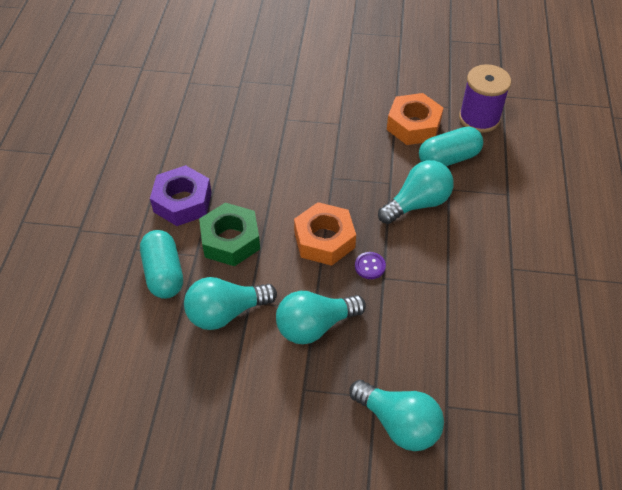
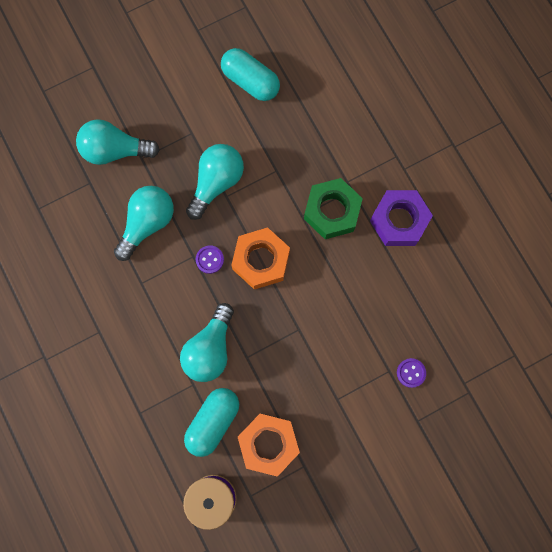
camera: 145 degrees right, 25 degrees up
turquoise capsule [140,230,183,299] -> turquoise capsule moved to [221,48,280,101]
turquoise light bulb [184,277,277,330] -> turquoise light bulb moved to [114,186,174,261]
none -> purple button [397,358,426,388]

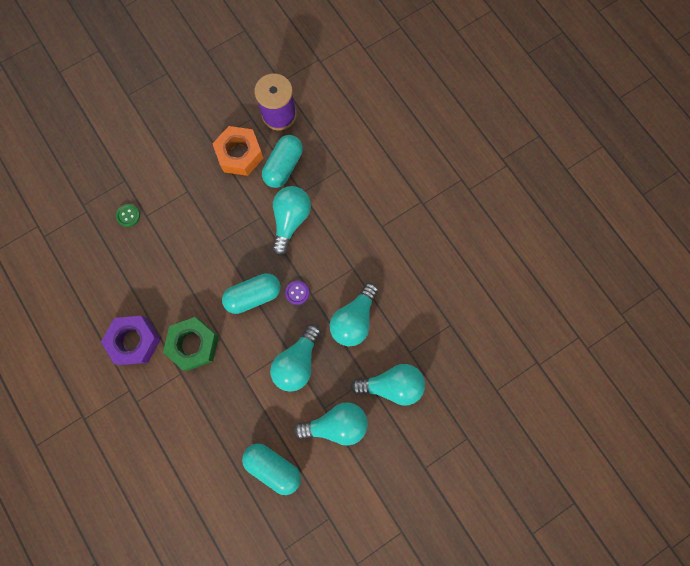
camera: 175 degrees right, 0 degrees up
orange nut [231,227,290,290] -> turquoise capsule [222,273,281,314]
purple button [397,358,426,388] -> green button [116,204,140,227]
none -> turquoise light bulb [294,402,368,446]

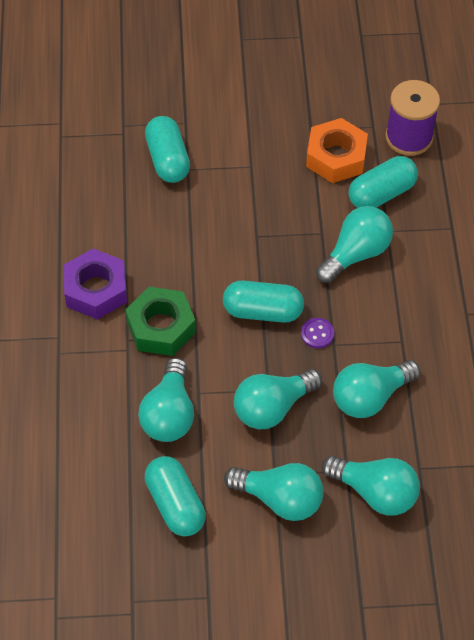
camera: 30 degrees right, 20 degrees down
green button [116,204,140,227] -> turquoise capsule [145,116,190,183]
none -> turquoise light bulb [138,358,194,442]

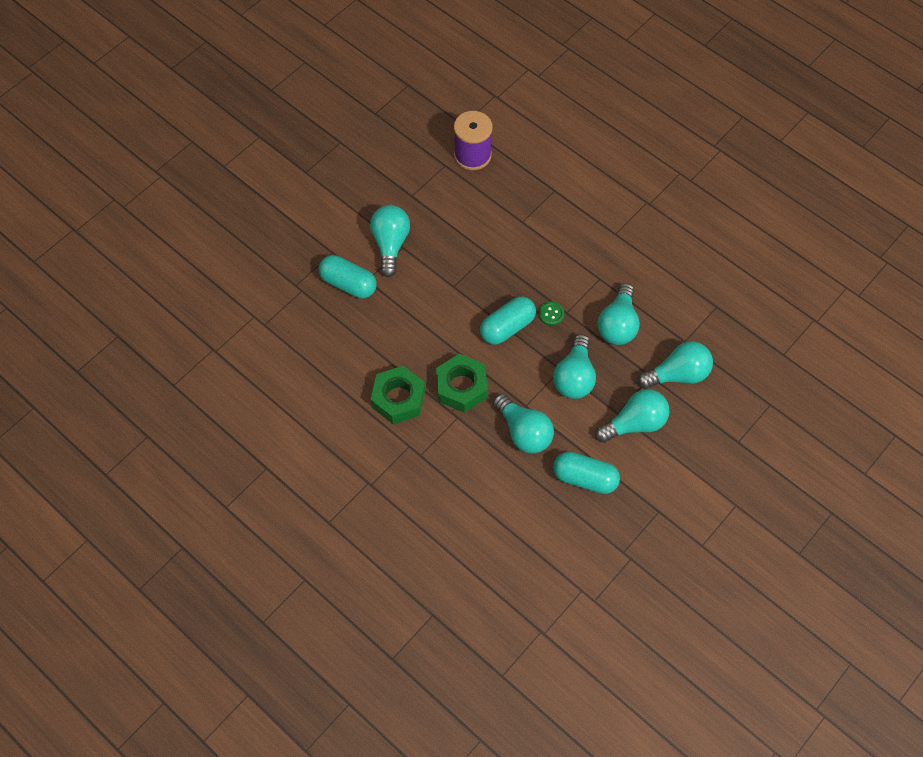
camera: 45 degrees left, 5 degrees up
purple nut [63,248,127,320] -> green nut [371,366,425,424]
purple button [301,318,334,348] -> green button [539,302,564,326]
orange nut [306,118,368,183] -> none
turquoise light bulb [316,206,393,283] -> turquoise light bulb moved to [370,205,410,277]
turquoise capsule [349,156,418,208] -> none

